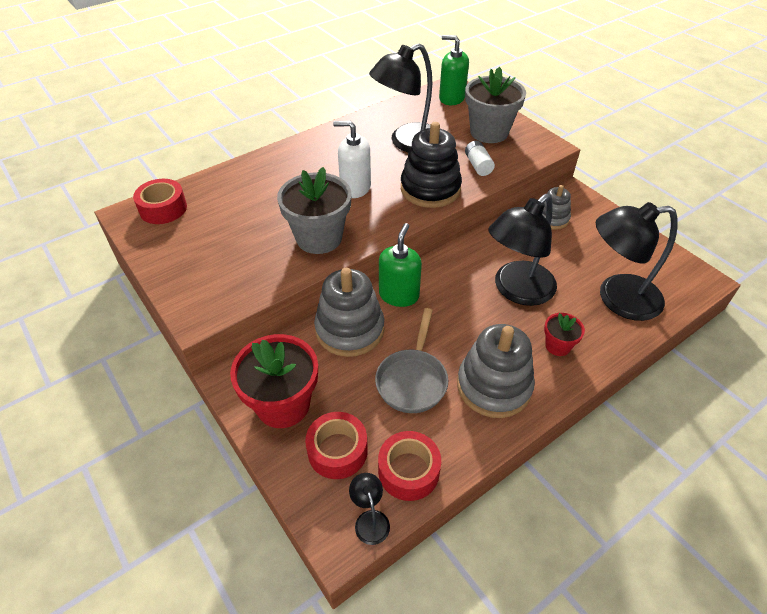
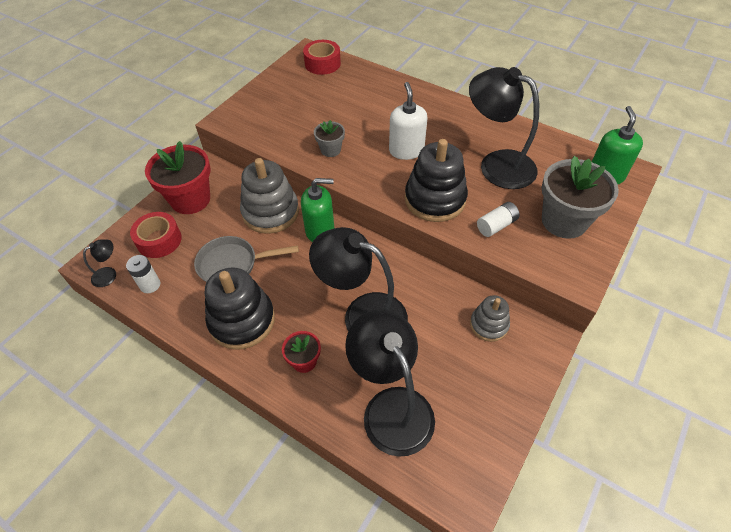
camera: 70 degrees right, 5 degrees up
grey flower pot [277,167,352,254] -> grey flower pot [314,120,345,157], size x0.51
red tape [378,431,441,501] -> white battery [126,255,160,293]
grey stacking toy [457,324,535,418] -> black stacking toy [205,267,275,350]

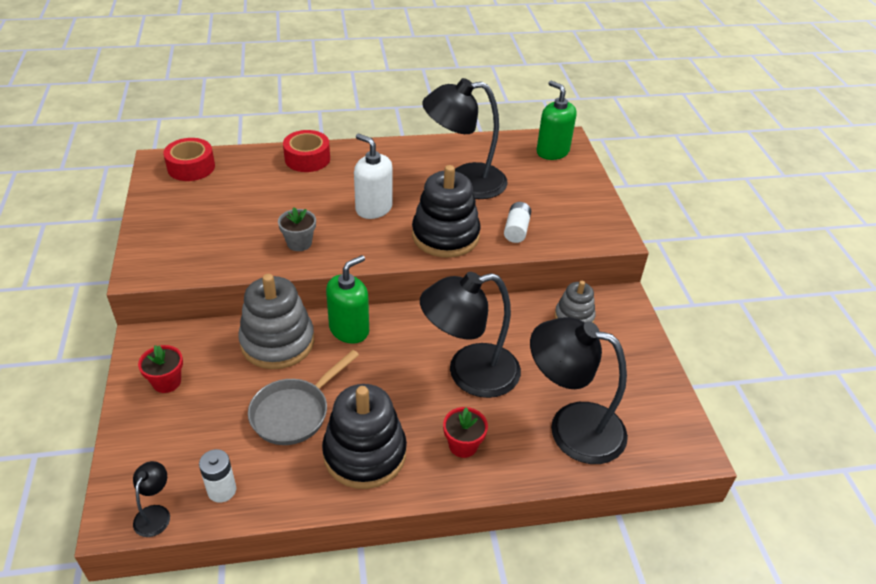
camera: 45 degrees left, 10 degrees down
red tape [130,212,182,258] -> red tape moved to [283,130,330,172]
red flower pot [145,141,211,214] -> red flower pot [138,345,183,393], size x0.51
grey flower pot [542,156,619,239] -> none

